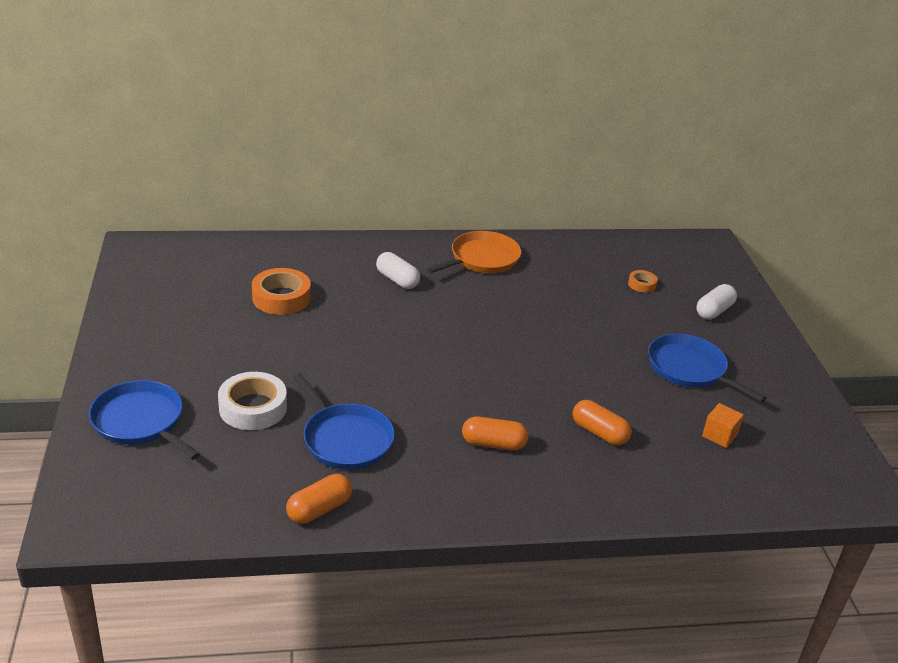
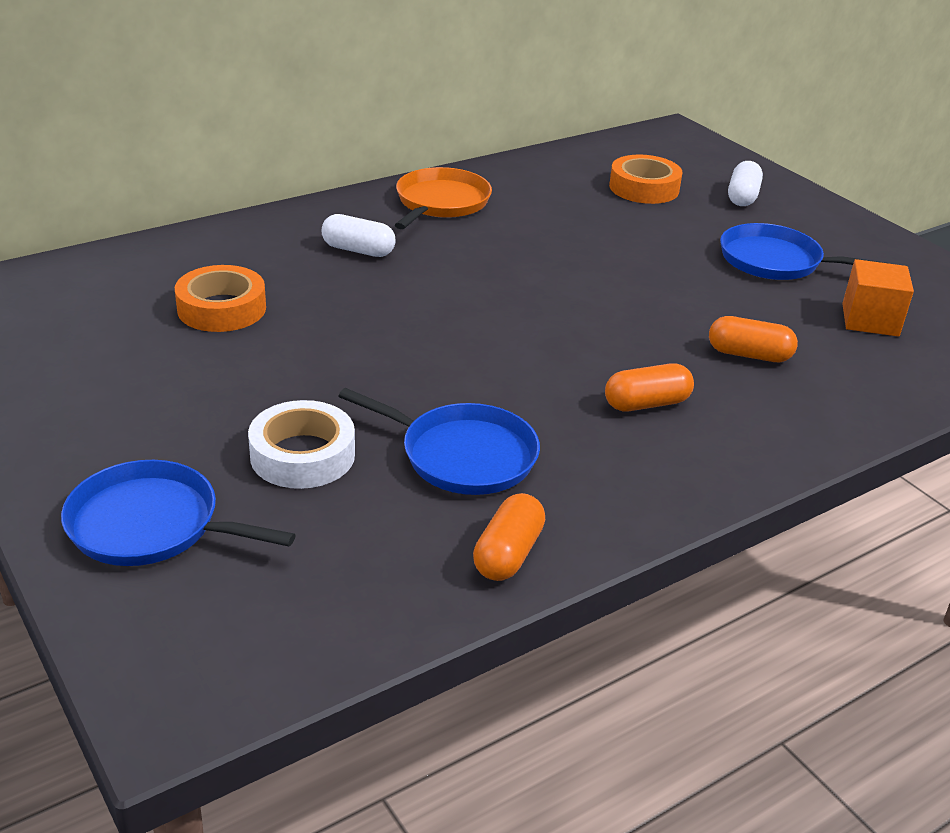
camera: 25 degrees left, 0 degrees up
orange tape [628,270,658,293] -> orange tape [609,154,682,204], size x1.93
orange cube [702,403,744,448] -> orange cube [842,259,914,337], size x1.51

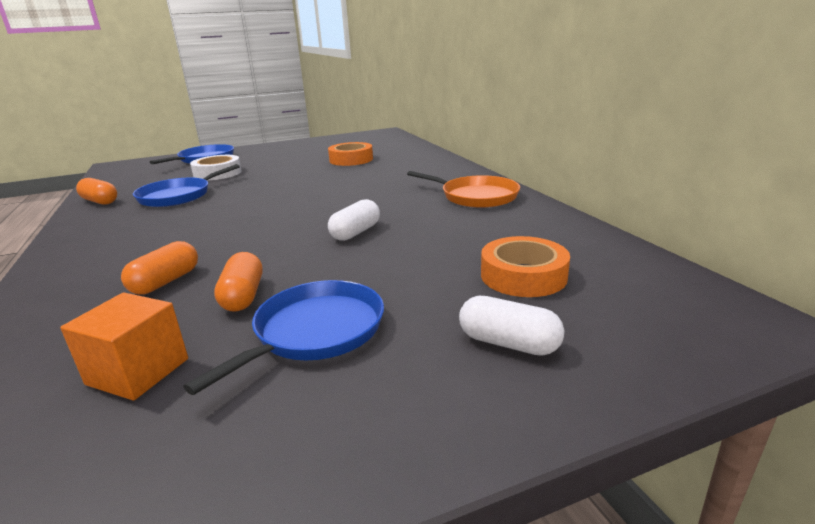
camera: 105 degrees right, 10 degrees down
white capsule [322,214,396,257] -> white capsule moved to [328,199,380,241]
orange capsule [605,363,694,412] -> orange capsule moved to [214,252,262,311]

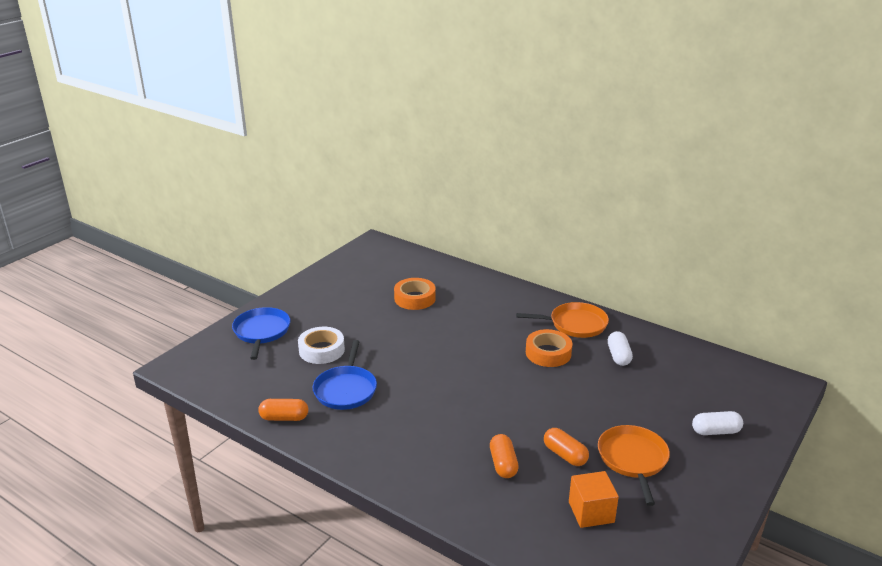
camera: 35 degrees left, 5 degrees up
blue pan [183,280,384,395] -> orange pan [598,425,670,506]
white capsule [328,199,380,241] -> white capsule moved to [608,331,633,366]
orange tape [481,236,570,297] -> orange tape moved to [526,329,573,367]

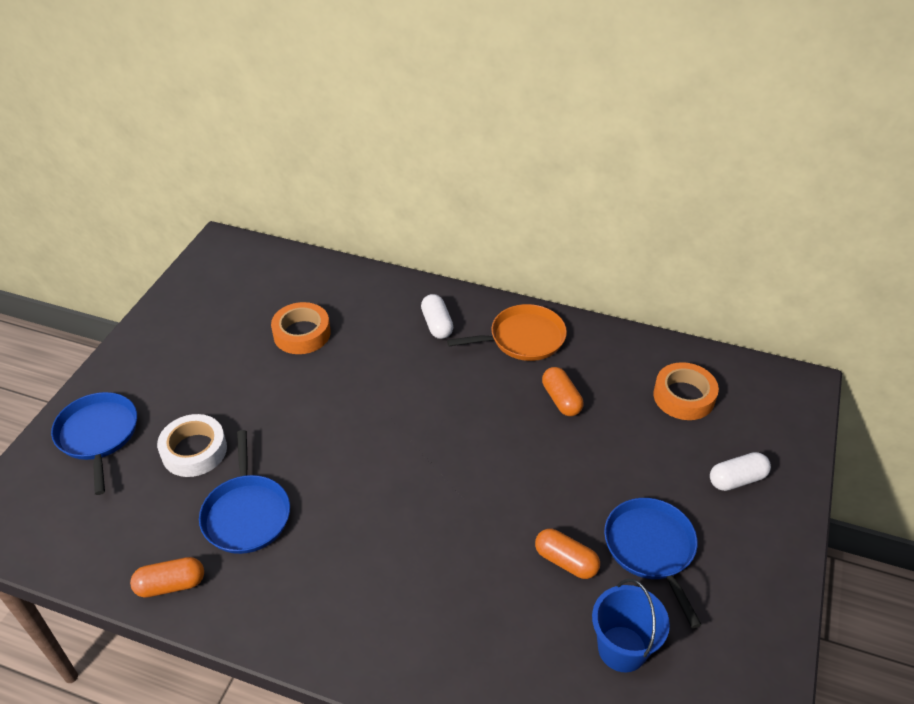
camera: 15 degrees left, 15 degrees up
orange capsule [490,434,519,478] -> orange capsule moved to [542,367,583,416]
orange tape [526,329,573,367] -> orange tape moved to [653,362,719,420]
orange cube [569,471,619,528] -> blue bucket [592,579,670,672]
orange pan [598,425,670,506] -> blue pan [604,498,702,628]
white capsule [608,331,633,366] -> white capsule moved to [421,294,453,339]

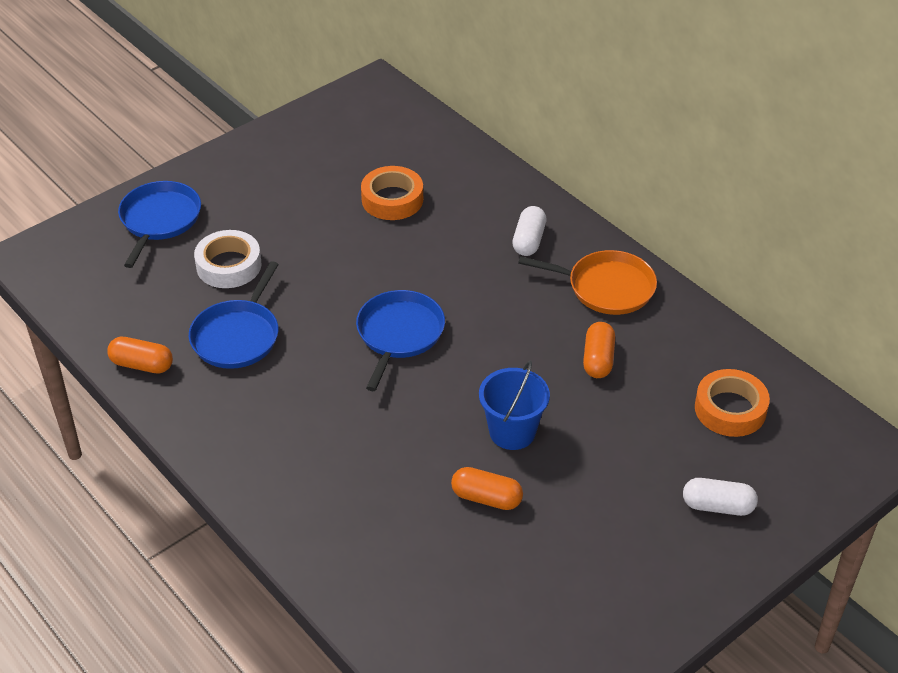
camera: 30 degrees right, 0 degrees up
orange capsule [535,529,600,579] -> orange capsule turned 45 degrees counterclockwise [451,467,523,510]
blue bucket [592,579,670,672] -> blue bucket moved to [479,361,550,450]
blue pan [604,498,702,628] -> blue pan moved to [356,290,445,391]

